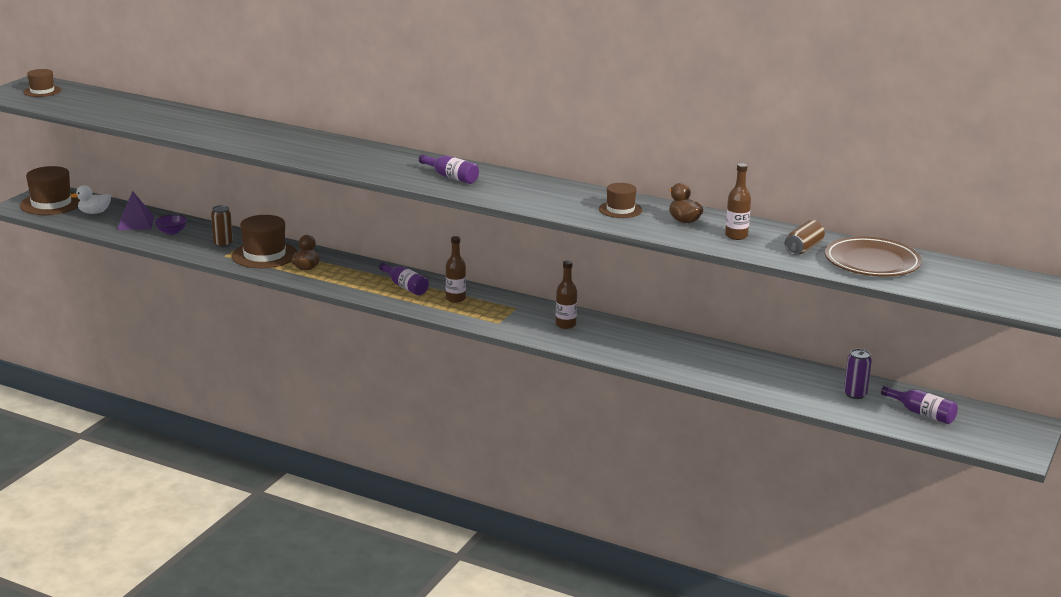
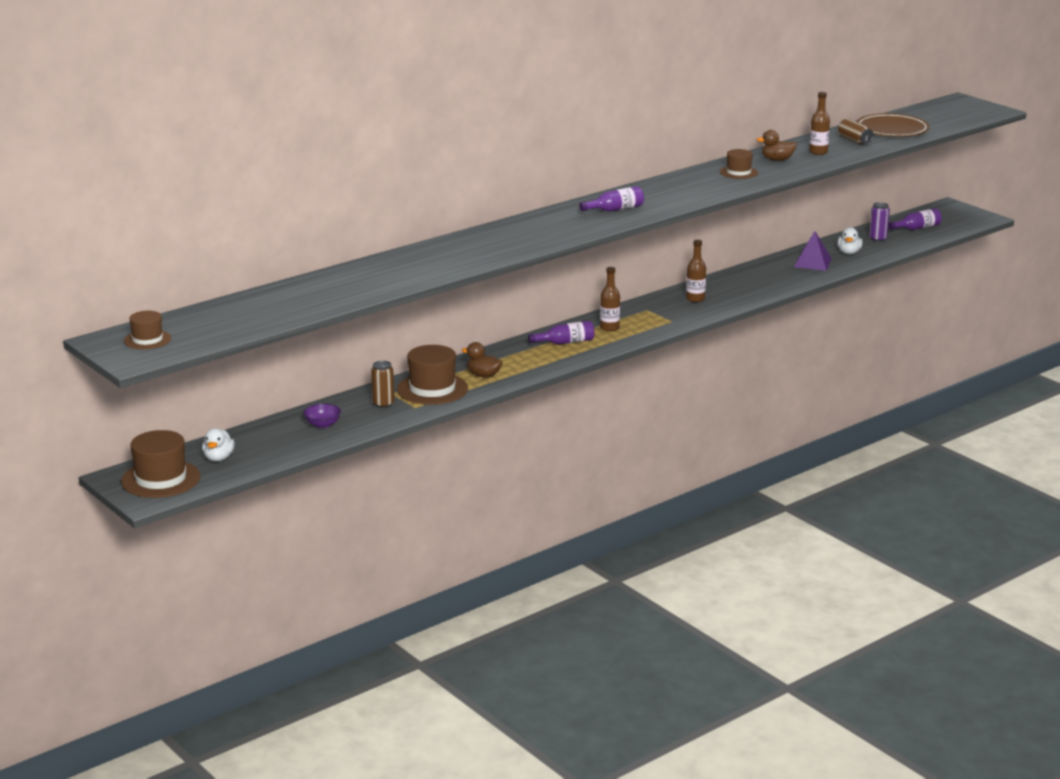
camera: 65 degrees left, 0 degrees up
purple pyramid [117,191,154,230] -> purple pyramid moved to [794,231,832,271]
none -> white duck [838,227,863,254]

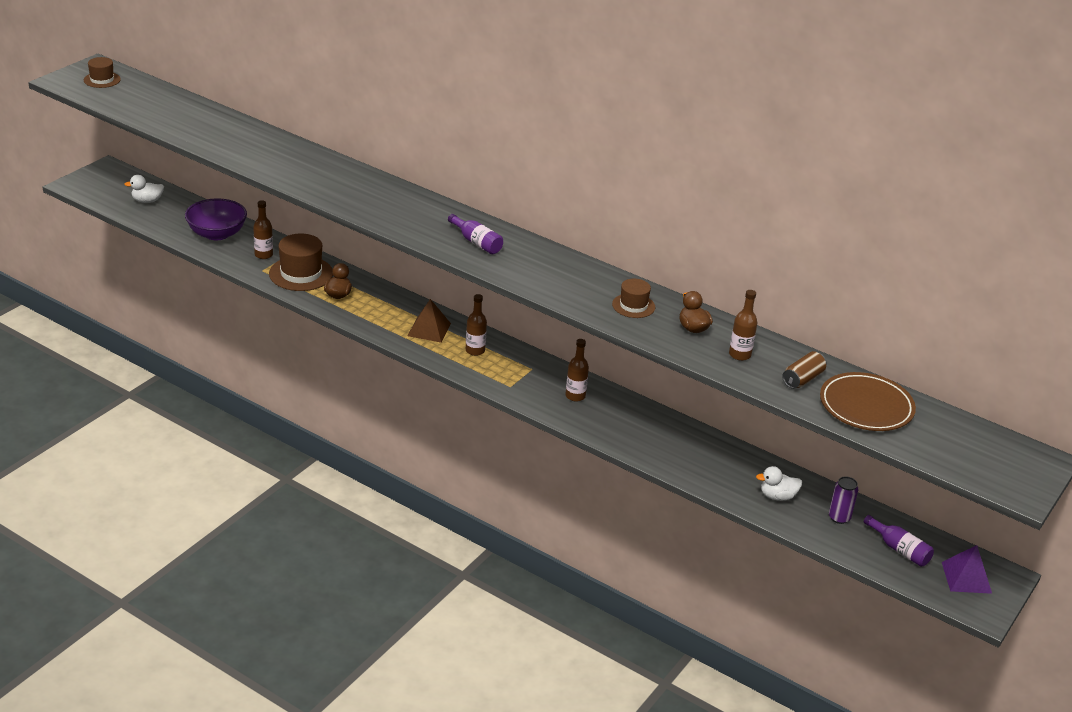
camera: 70 degrees right, 10 degrees up
brown hat [121,430,200,498] -> none
purple bowl [304,404,341,428] -> purple bowl [185,198,247,240], size x1.94
brown can [371,361,394,408] -> brown bottle [253,200,273,259]
purple bottle [528,321,595,344] -> brown pyramid [407,299,451,343]
purple pyramid [794,231,832,271] -> purple pyramid moved to [942,545,992,594]

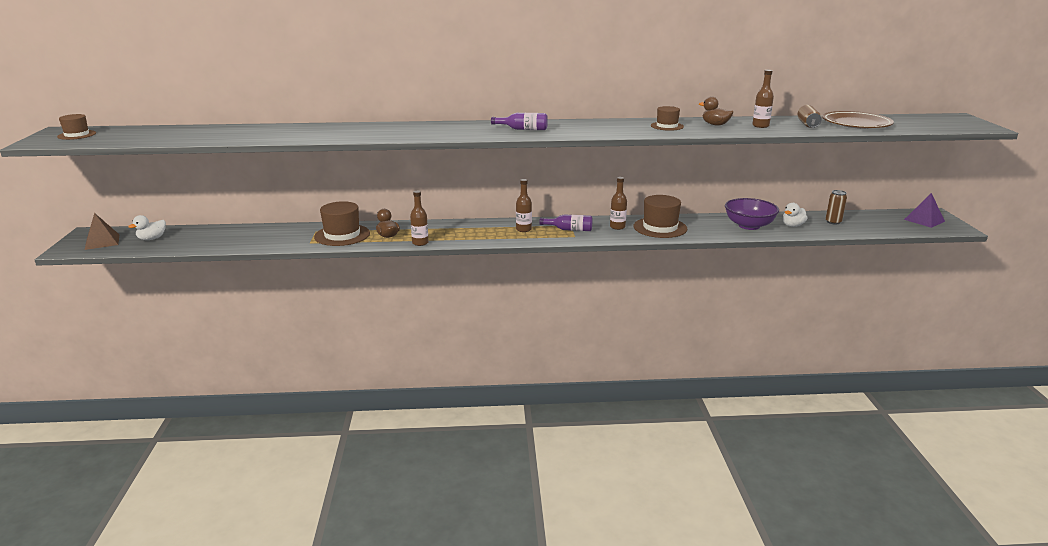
camera: 35 degrees left, 10 degrees down
purple bowl [185,198,247,240] -> purple bowl moved to [725,198,779,230]
brown bottle [253,200,273,259] -> brown bottle moved to [410,191,429,246]
brown pyramid [407,299,451,343] -> brown pyramid moved to [85,213,119,250]
purple can [829,477,858,524] -> brown can [826,190,847,225]
purple bottle [864,515,934,567] -> purple bottle moved to [539,214,592,231]
none -> brown hat [633,195,687,238]

